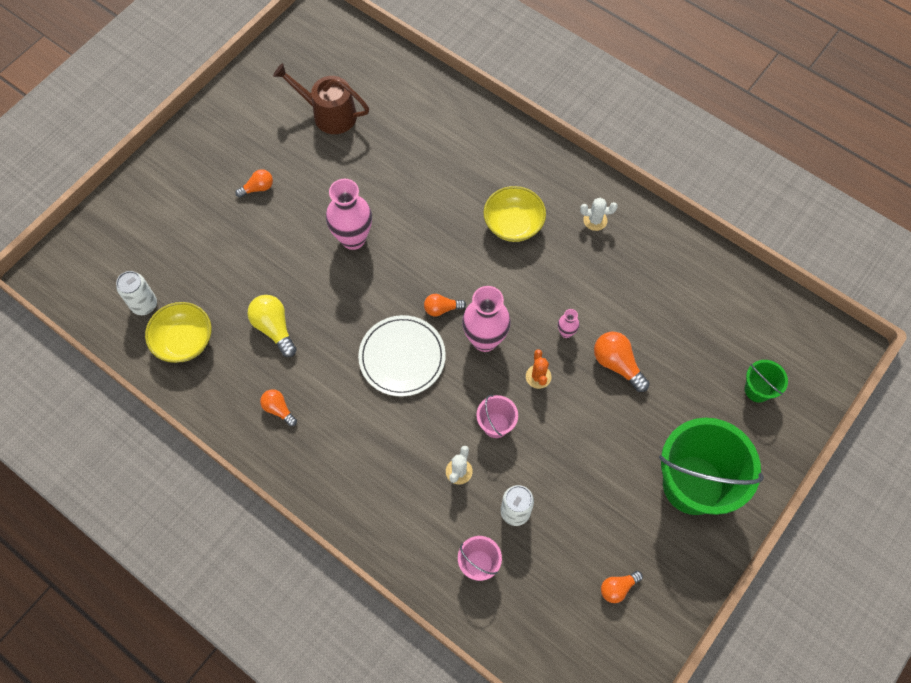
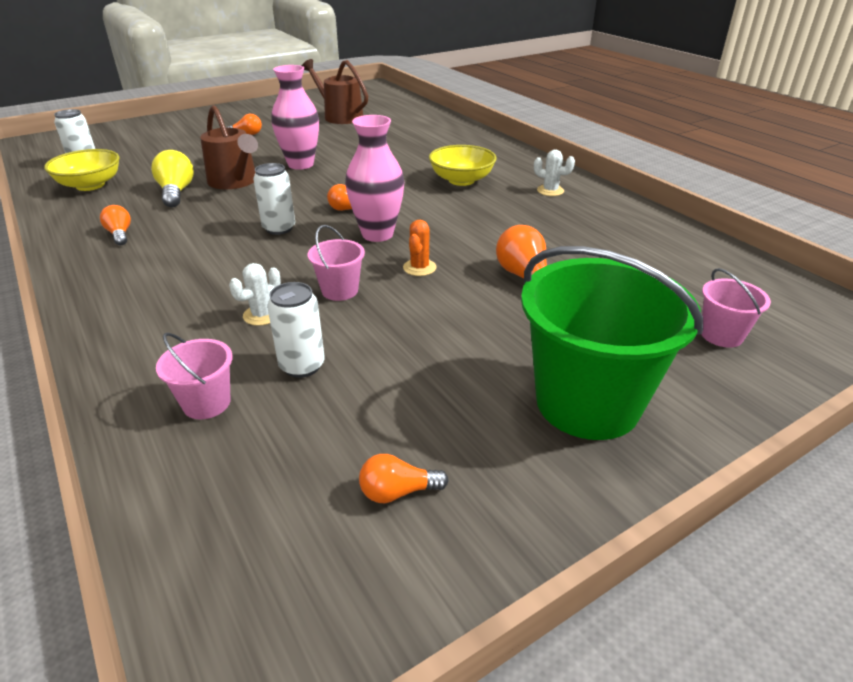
camera: 20 degrees right, 30 degrees down
white plate [358,315,446,396] -> white can [253,163,295,235]
pink vase [558,309,579,338] -> none
green bucket [745,360,788,402] -> pink bucket [701,268,771,348]
none -> brown watering can [200,105,258,189]

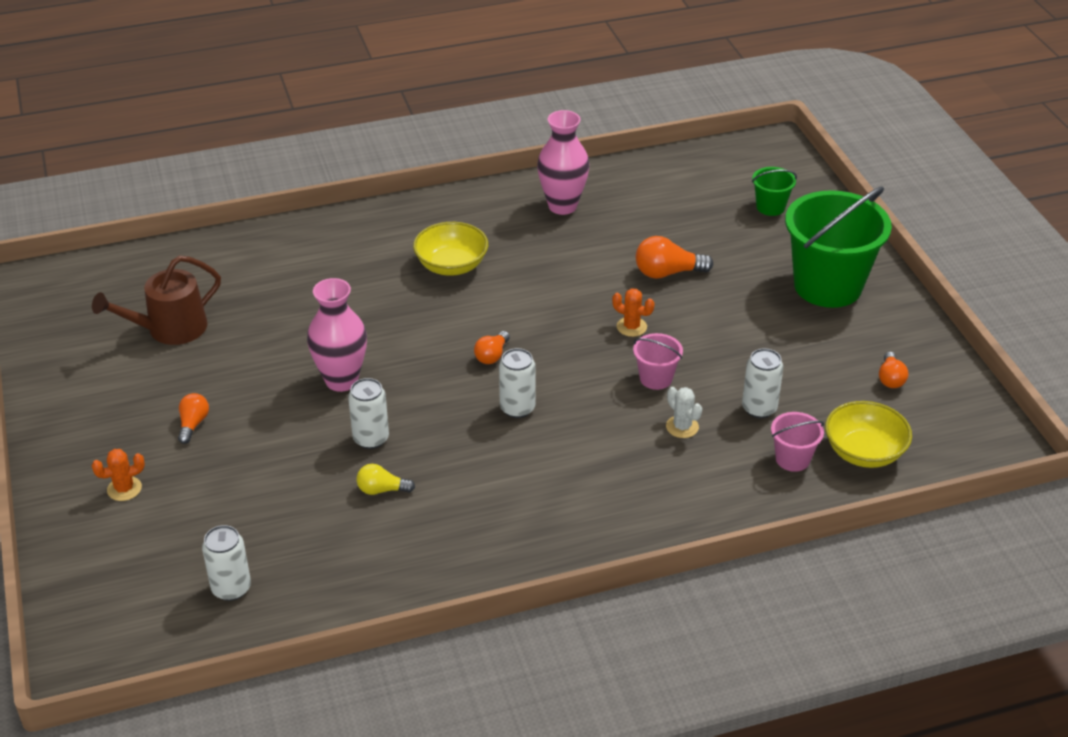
camera: 75 degrees left, 5 degrees up
yellow bowl [44,149,120,191] -> yellow bowl moved to [825,401,912,468]
orange light bulb [100,205,131,245] -> none
yellow light bulb [151,150,194,207] -> yellow light bulb [357,464,415,495], size x0.63
brown watering can [200,105,258,189] -> white can [348,378,389,449]
pink vase [345,115,404,242] -> pink vase moved to [537,110,589,215]
white cactus [534,150,575,196] -> none
pink bucket [701,268,771,348] -> green bucket [752,167,797,216]
none -> orange cactus [91,449,145,501]

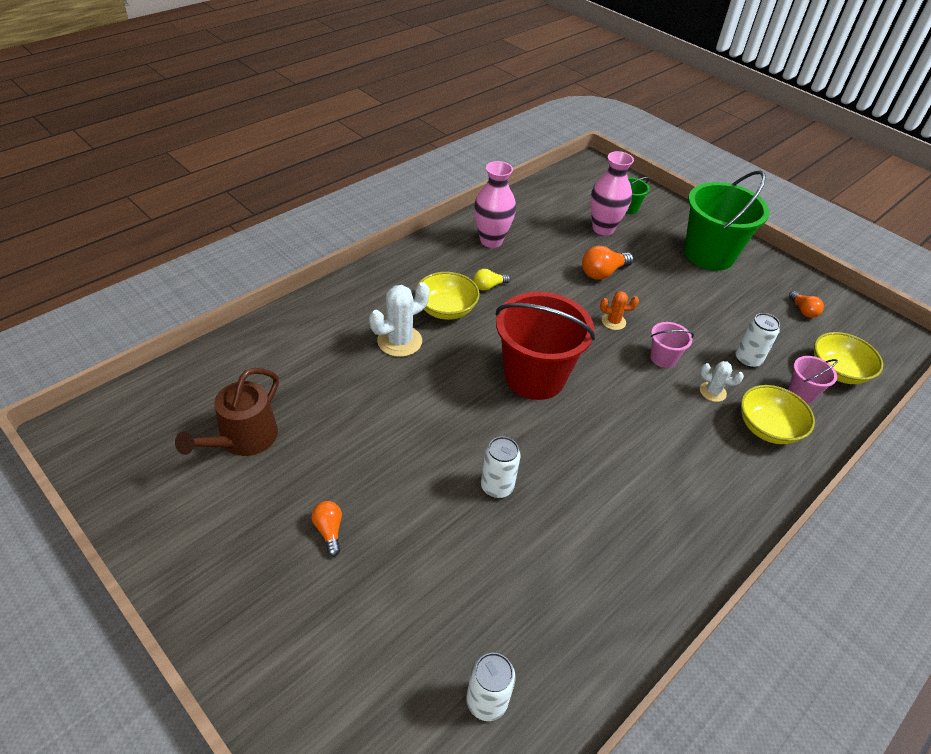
camera: 30 degrees left, 5 degrees up
orange cactus [91,449,145,501] -> none
pink vase [307,278,367,392] -> pink vase moved to [591,151,634,235]
yellow light bulb [357,464,415,495] -> yellow light bulb moved to [474,269,511,291]
orange light bulb [474,331,510,364] -> red bucket [495,292,595,400]
white can [499,348,536,418] -> none
none -> white cactus [369,282,429,357]
none -> yellow bowl [741,385,815,444]

